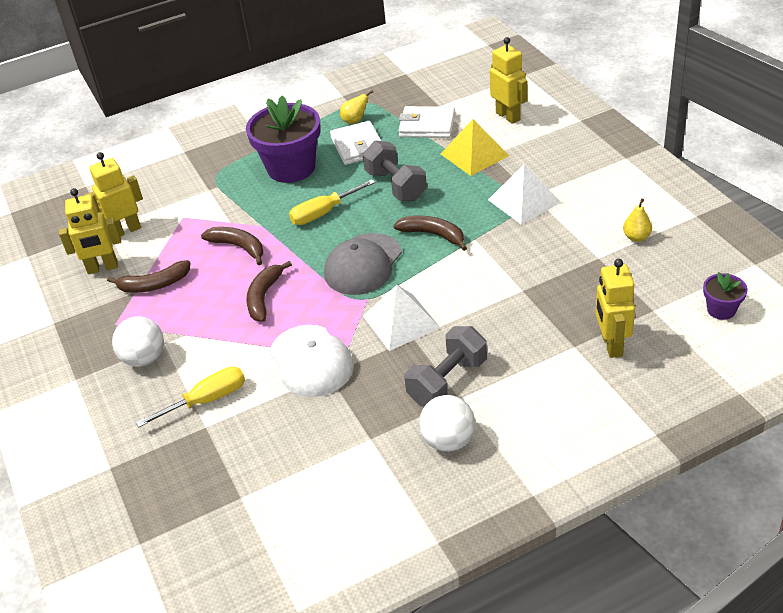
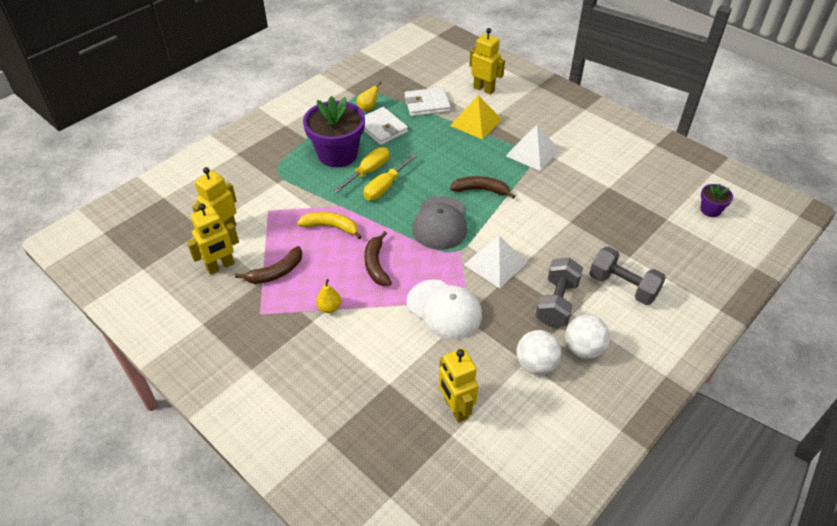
camera: 25 degrees left, 5 degrees up
white ball [112,316,164,367] -> white ball moved to [516,330,562,375]
yellow screwdriver [136,367,245,427] -> yellow screwdriver moved to [333,147,389,192]
brown banana [201,227,263,265] -> yellow banana [297,212,362,239]
grey dumbbell [362,140,427,201] -> grey dumbbell moved to [589,246,666,305]
yellow robot [595,259,635,358] -> yellow robot moved to [439,348,478,423]
yellow pear [623,198,652,242] -> yellow pear moved to [316,279,341,313]

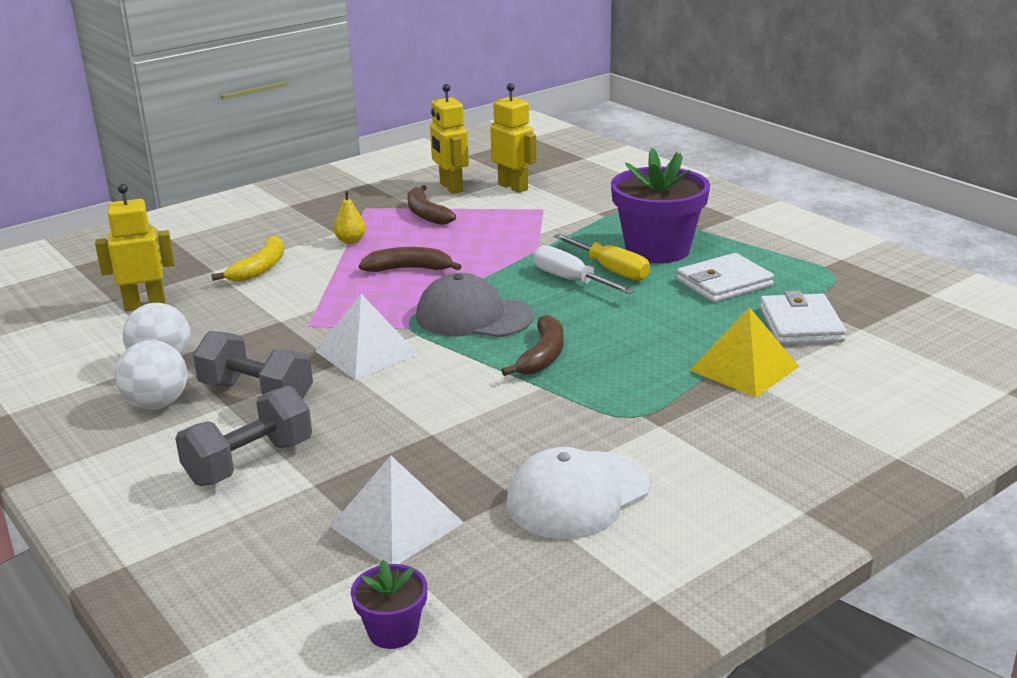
camera: 100 degrees right, 20 degrees down
yellow banana [297,212,362,239] -> yellow banana moved to [212,236,284,282]
yellow pear [357,82,382,111] -> none
yellow screwdriver [363,154,417,200] -> white screwdriver [534,245,635,294]
white cap [407,280,482,340] -> white cap moved to [507,447,650,539]
yellow robot [469,28,505,95] -> none
white pyramid [506,125,559,171] -> white pyramid moved to [330,456,464,564]

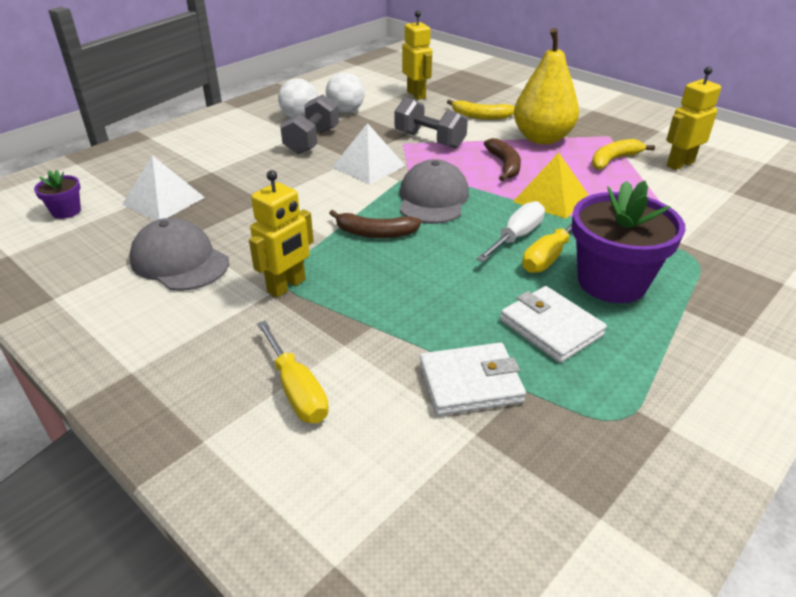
camera: 80 degrees right, 10 degrees up
grey dumbbell [175,386,312,486] -> grey dumbbell moved to [395,97,468,149]
yellow pear [334,190,366,244] -> yellow pear [514,28,579,145], size x2.50
brown banana [407,185,456,225] -> yellow banana [592,139,655,170]
yellow robot [490,83,536,193] -> yellow robot moved to [249,170,314,298]
white cap [507,447,650,539] -> grey cap [129,218,229,291]
yellow pyramid [690,307,799,397] -> yellow pyramid moved to [513,152,588,219]
none -> yellow screwdriver [257,320,329,423]

